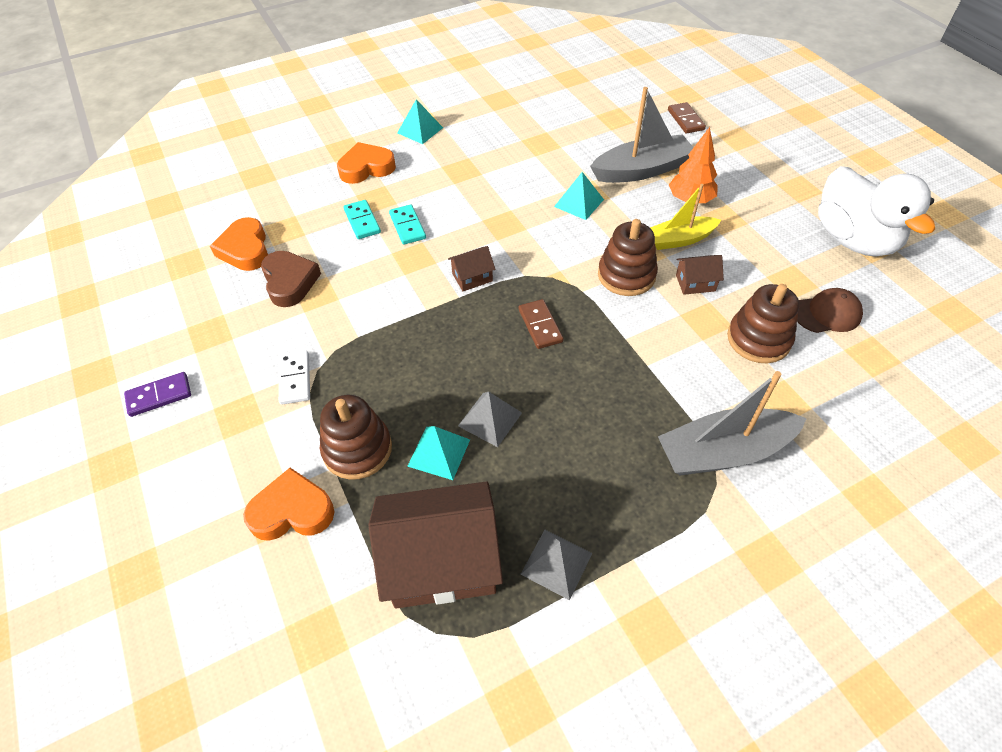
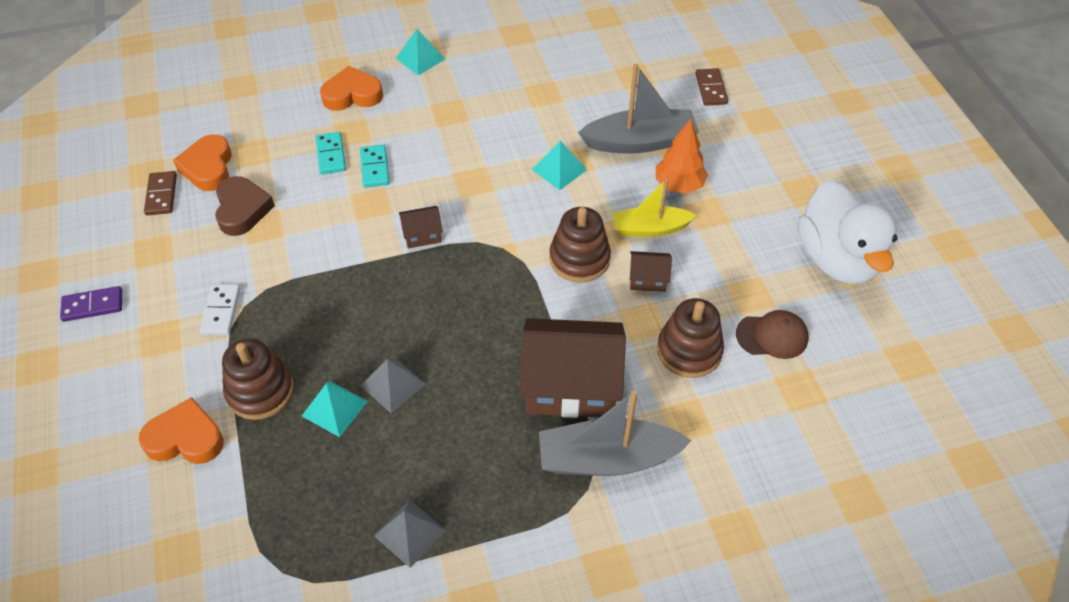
camera: 10 degrees right, 0 degrees up
brown house [369,481,503,609] -> brown house moved to [520,318,626,418]
brown domino [519,299,564,349] -> brown domino moved to [144,171,177,215]

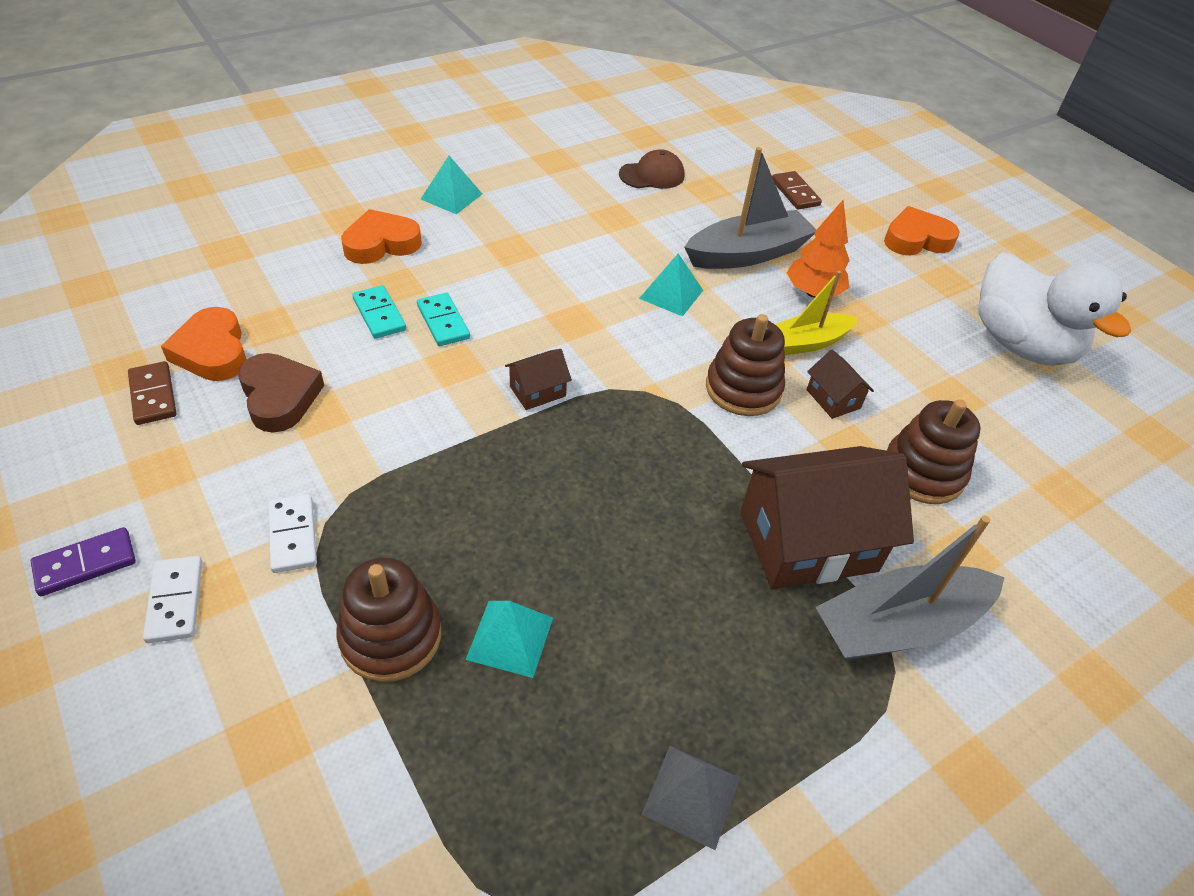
camera: 20 degrees left, 5 degrees down
orange heart [139,397,224,464] -> orange heart moved to [884,206,960,256]
grey pyramid [360,357,425,413] -> none
brown house [630,251,672,292] -> brown house turned 75 degrees clockwise [806,350,874,419]
brown cap [736,310,809,359] -> brown cap moved to [619,149,684,189]
none -> white domino [143,556,203,643]

